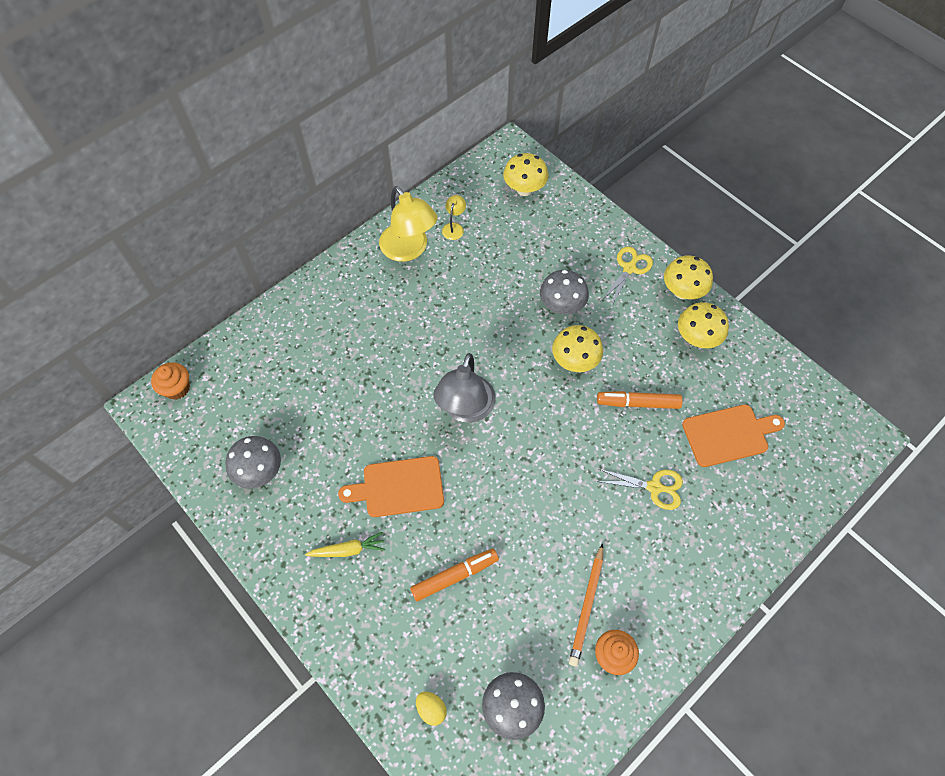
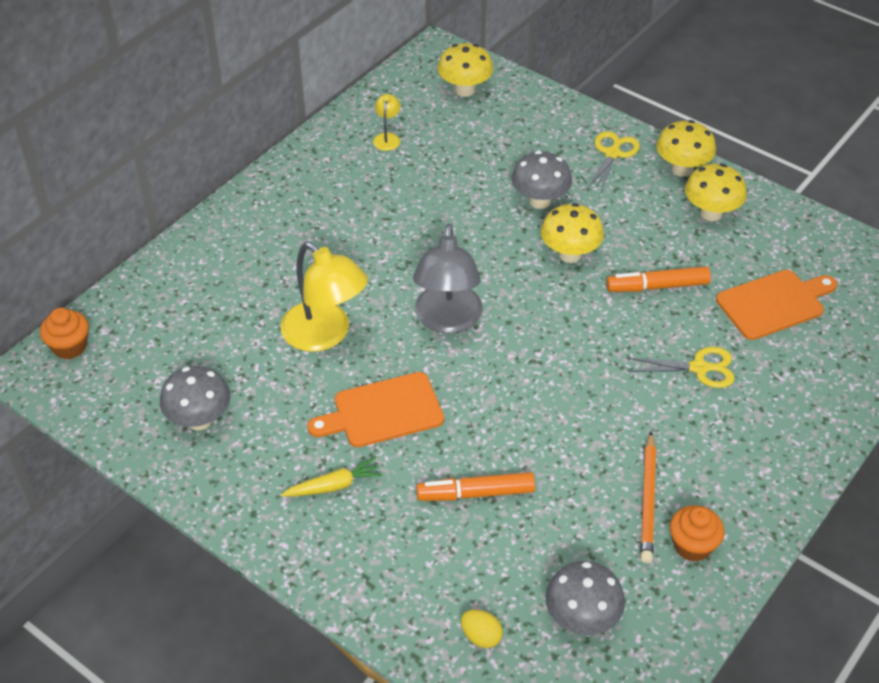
camera: 10 degrees left, 15 degrees down
yellow lamp [379,186,437,262] -> yellow lamp moved to [280,242,368,352]
orange marker [410,549,499,602] -> orange marker turned 150 degrees counterclockwise [416,472,535,501]

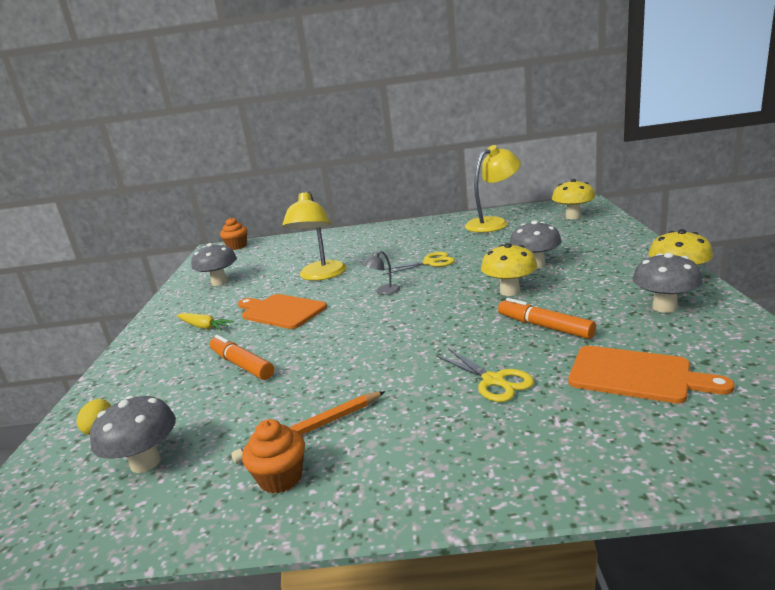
camera: 55 degrees right, 25 degrees down
yellow lamp [373,94,401,151] -> yellow lamp [465,145,521,233], size x2.21
grey lamp [413,224,483,333] -> grey lamp [362,251,400,295], size x0.45
yellow scissors [586,131,640,194] -> yellow scissors moved to [383,252,455,275]
yellow mushroom [685,164,747,221] -> grey mushroom [632,253,703,313]

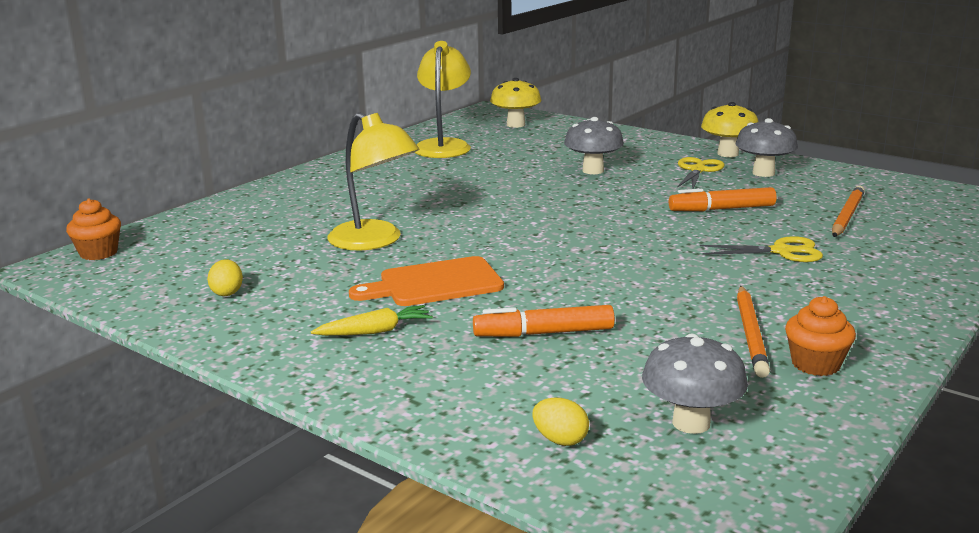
camera: 55 degrees left, 0 degrees up
grey mushroom [191,243,237,286] -> yellow egg [207,259,243,296]
grey lamp [362,251,400,295] -> none
yellow scissors [383,252,455,275] -> yellow scissors moved to [677,157,725,189]
yellow mushroom [481,243,537,296] -> none
orange cutting board [568,346,735,404] -> orange pencil [832,186,865,237]

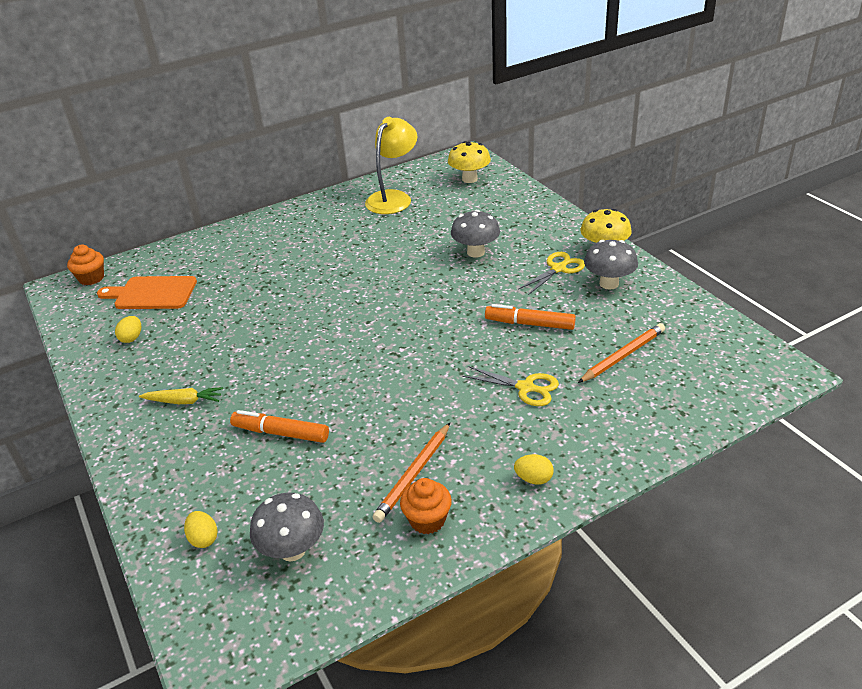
camera: 25 degrees right, 15 degrees up
yellow lamp [328,112,420,251] -> none
orange cutting board [349,256,504,306] -> orange cutting board moved to [97,276,197,309]
none -> yellow egg [514,454,554,485]

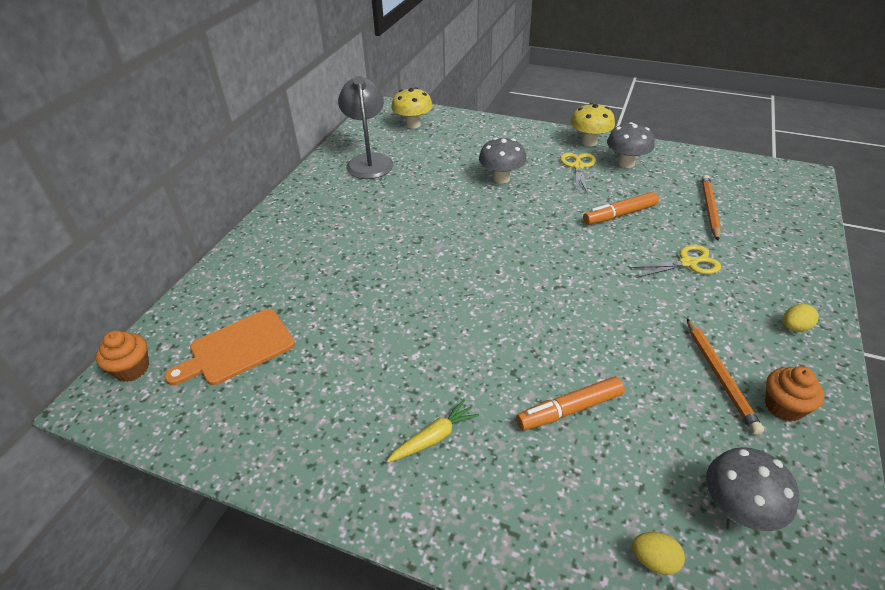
camera: 40 degrees left, 5 degrees up
yellow egg [115,316,141,343] -> none
yellow lamp [365,117,418,214] -> grey lamp [338,76,393,179]

